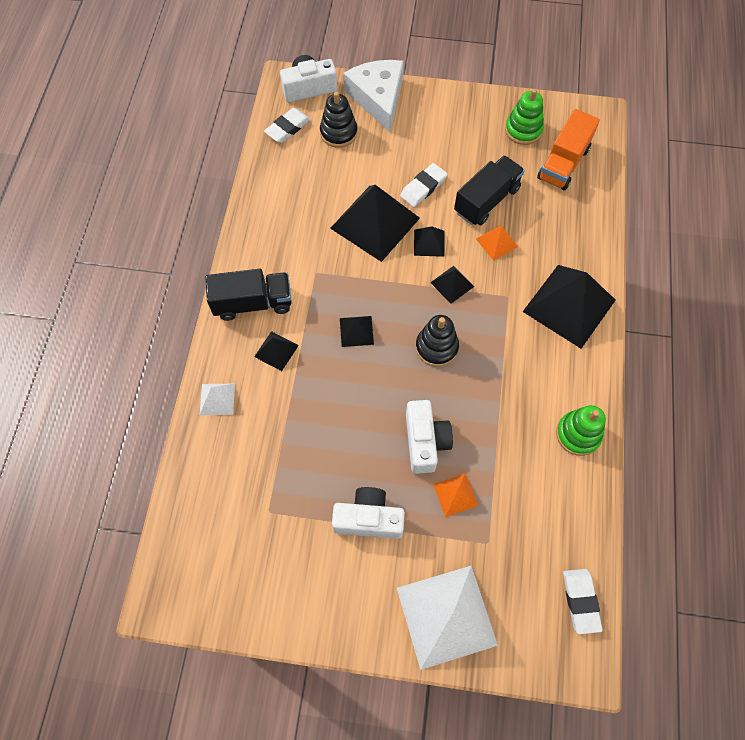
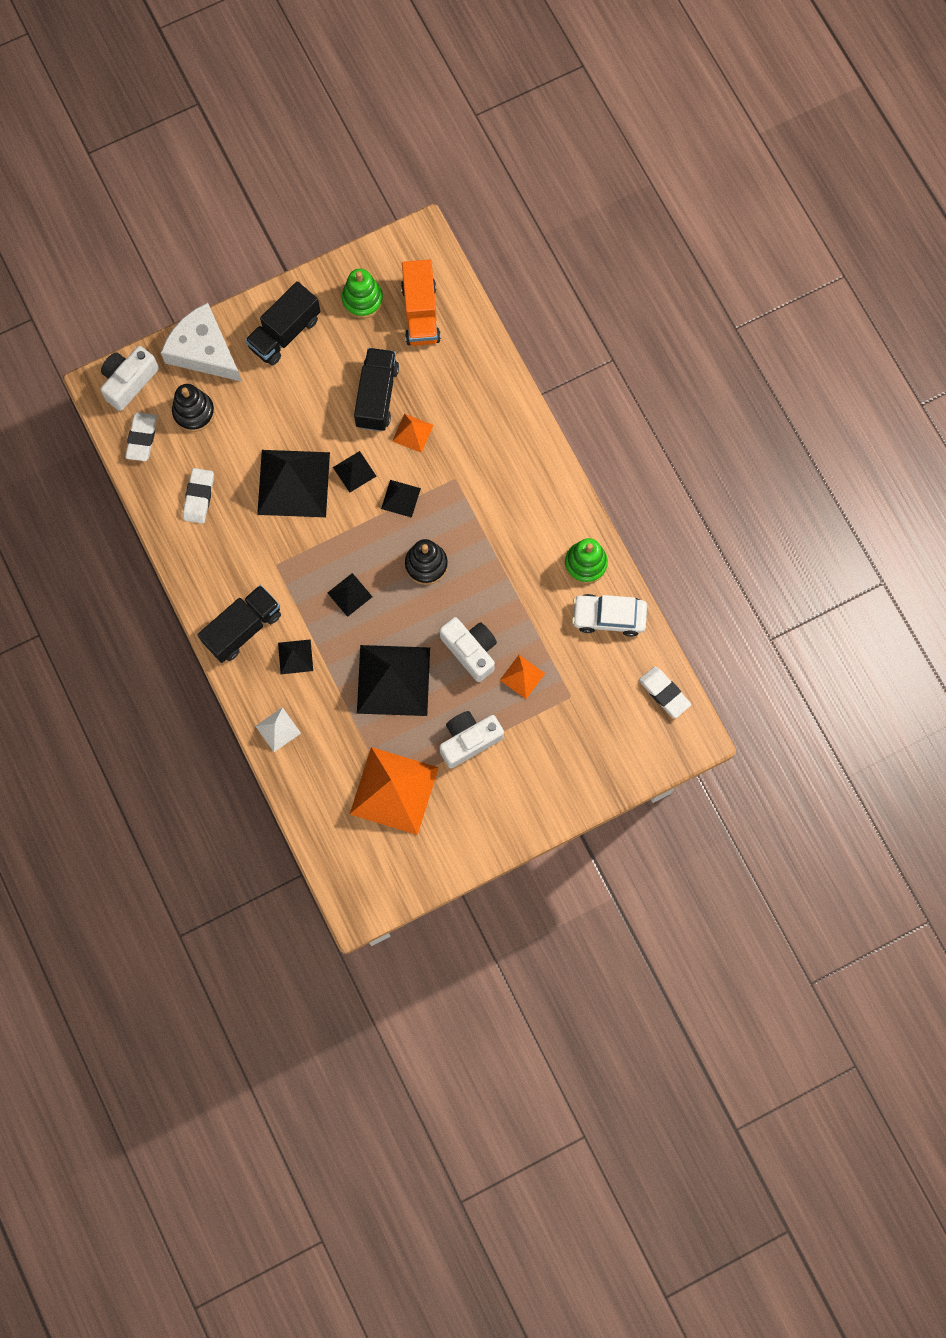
camera: 35 degrees left, 10 degrees up
white pyramid [397,566,498,670] -> none
white eraser [400,163,447,207] -> white eraser moved to [183,468,214,524]
black pyramid [523,265,616,349] -> black pyramid moved to [357,645,430,716]
none -> black truck [245,281,321,365]
none -> orange pyramid [350,747,439,835]
none -> white car [572,594,647,637]

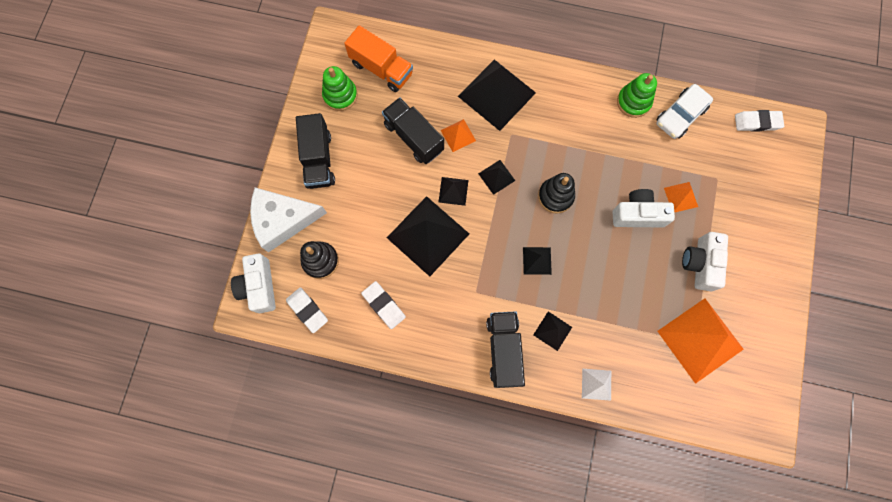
camera: 50 degrees left, 0 degrees up
black pyramid [357,645,430,716] -> black pyramid moved to [458,59,536,131]

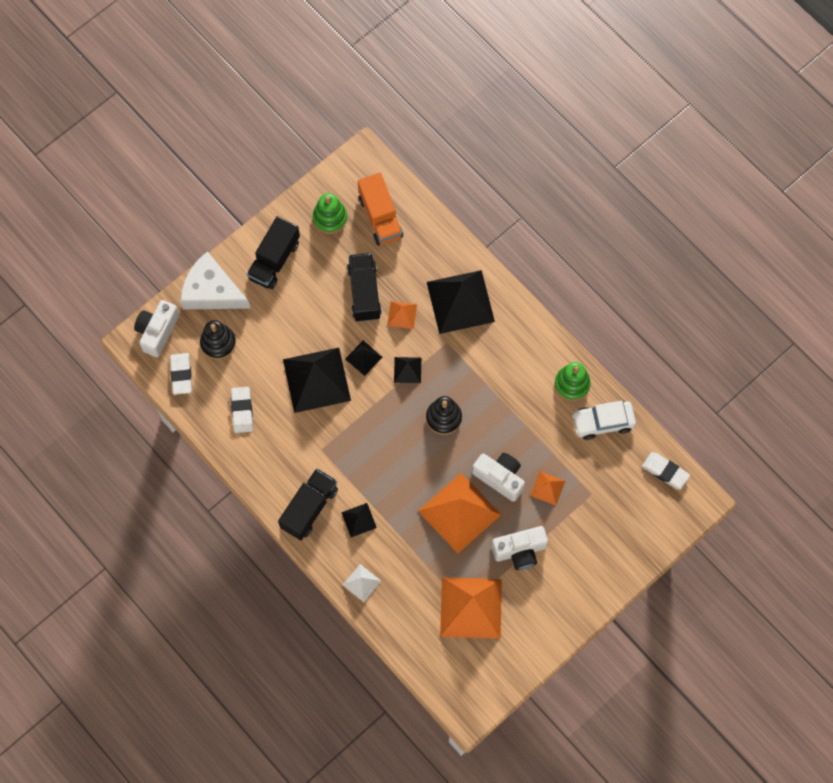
camera: 35 degrees right, 5 degrees down
black pyramid [523,247,552,275] -> none
white camera [682,232,728,291] -> white camera turned 150 degrees counterclockwise [492,526,548,570]
none -> orange pyramid [418,473,501,553]

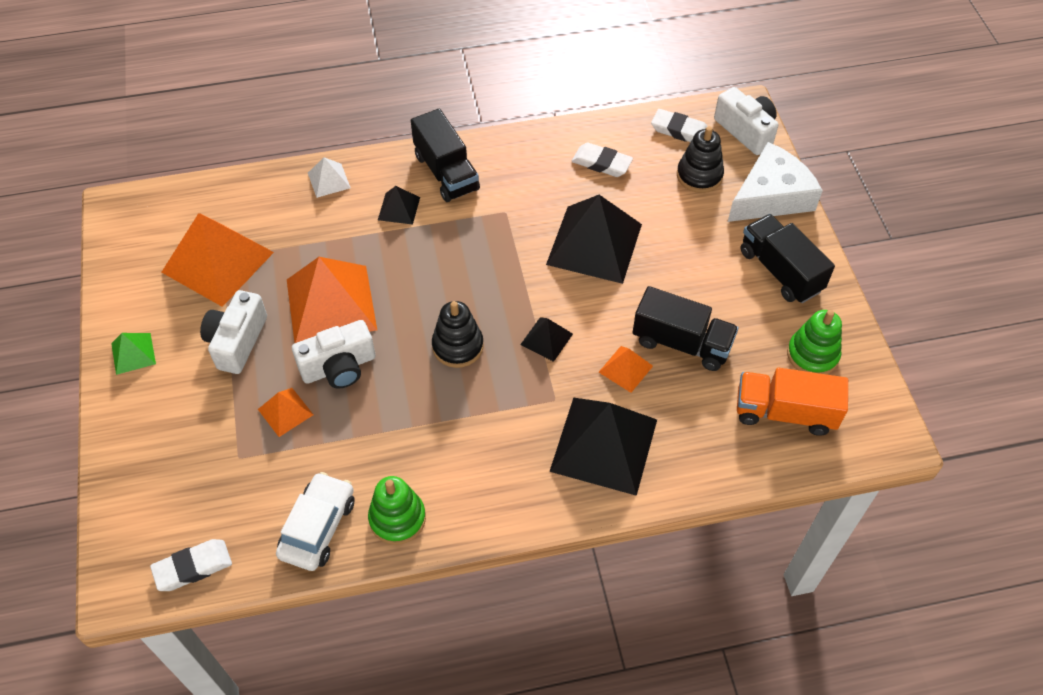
camera: 120 degrees right, 15 degrees down
black pyramid [345,341,382,376] -> none
none -> green pyramid [111,333,156,375]

